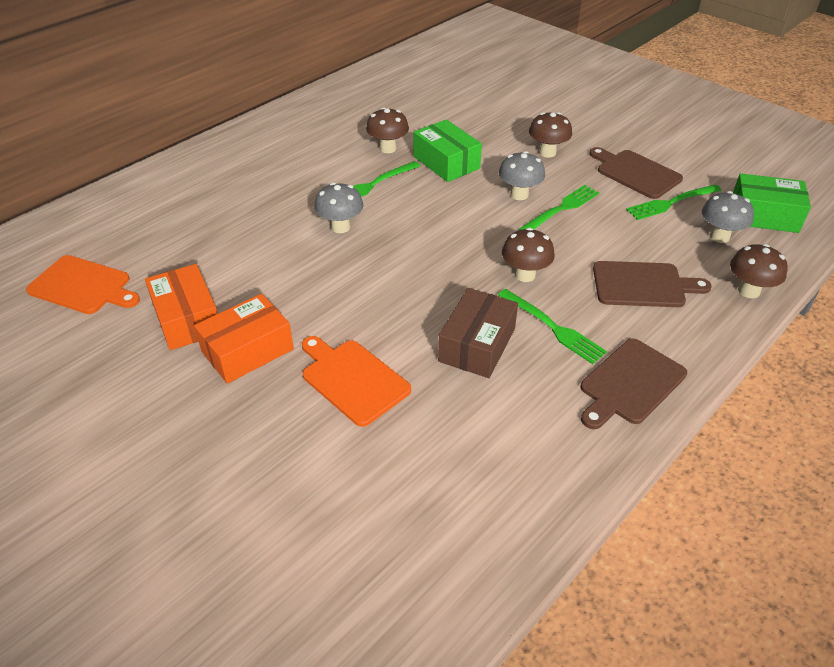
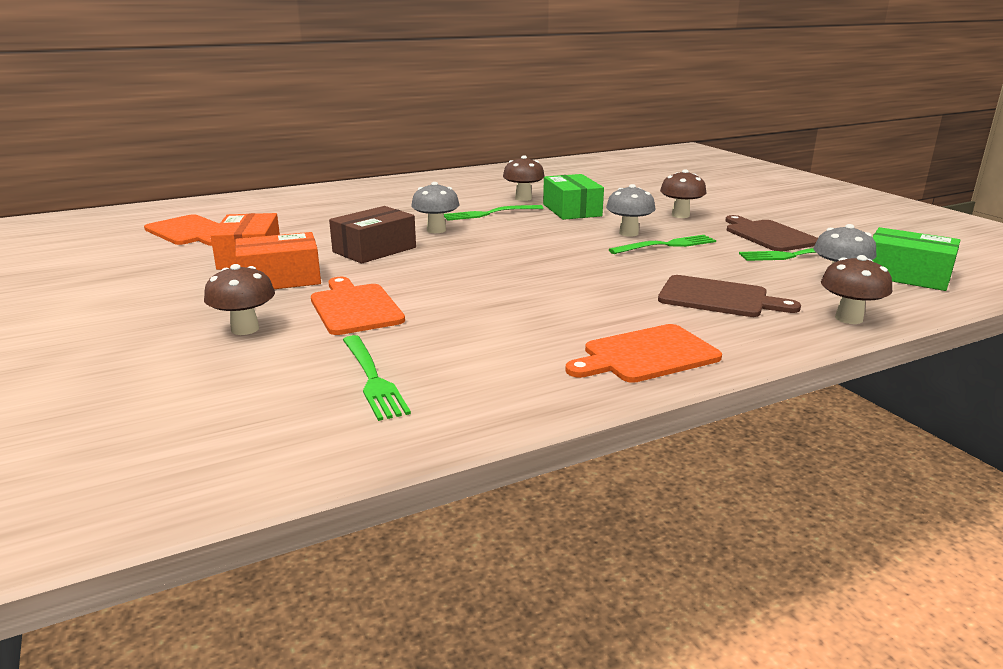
camera: 20 degrees right, 20 degrees down
brown box [438,288,518,378] -> brown box moved to [329,206,416,264]
green fork [498,289,607,364] -> green fork moved to [343,335,411,421]
brown mushroom [502,228,555,282] -> brown mushroom moved to [204,264,275,335]
brown cutting board [581,338,687,429] -> orange cutting board [565,324,722,383]

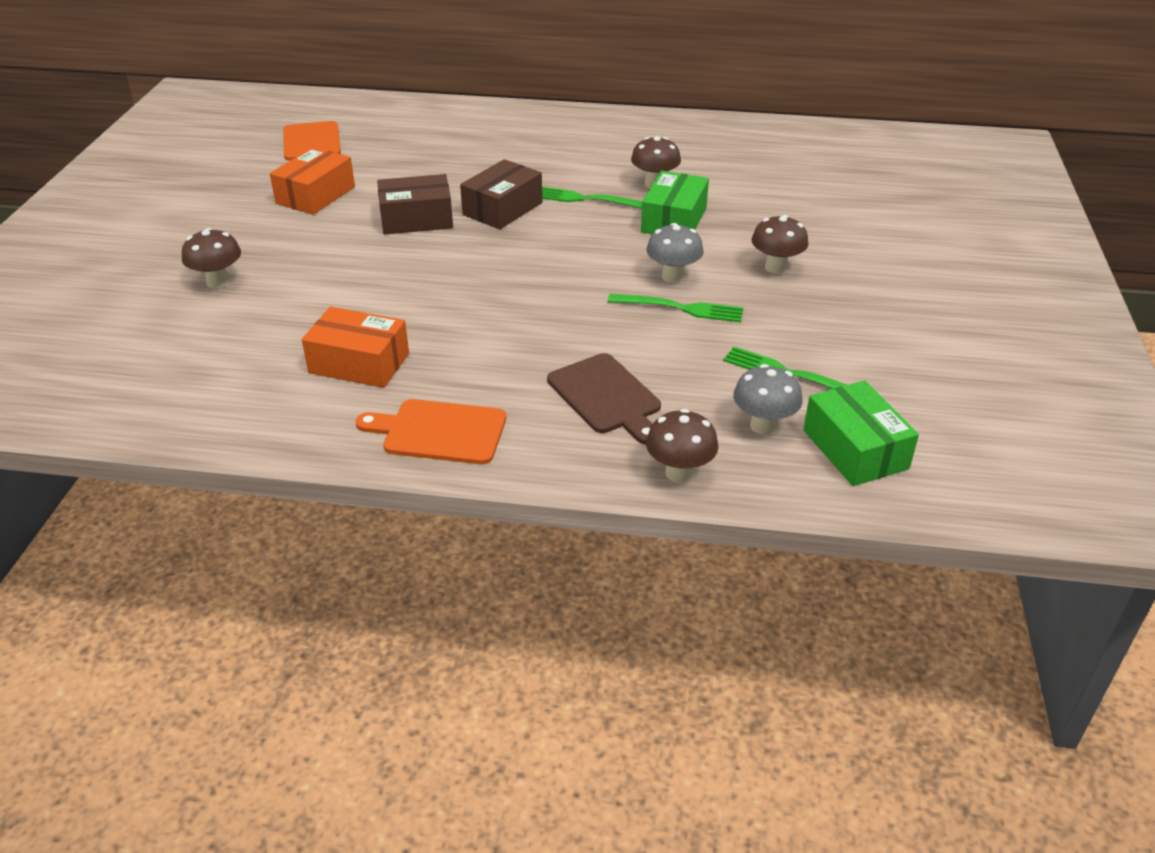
camera: 35 degrees right, 15 degrees up
orange box [235,232,321,289] -> orange box moved to [302,307,409,388]
orange cutting board [311,277,405,335] -> none
green fork [343,335,411,421] -> none
grey mushroom [411,182,460,233] -> brown box [460,159,542,229]
brown cutting board [725,215,818,251] -> none

